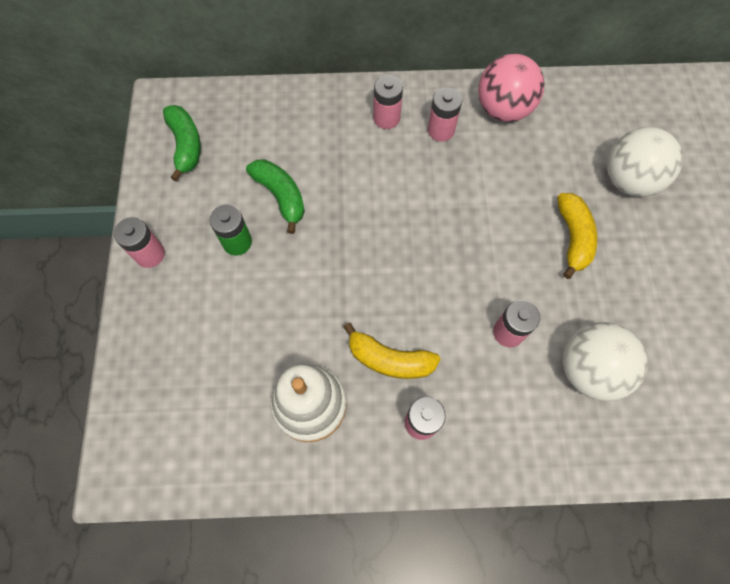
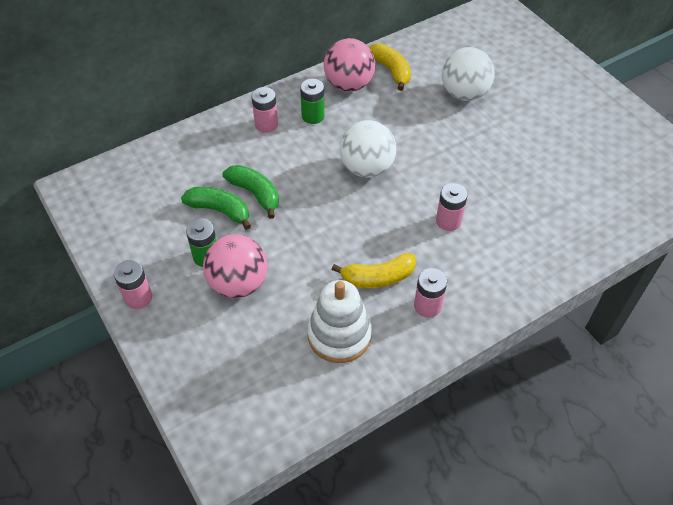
camera: 30 degrees left, 15 degrees down
green banana [163,105,201,181] -> green banana moved to [223,165,279,219]
pink battery [428,88,462,142] -> green battery [300,79,325,124]
yellow banana [557,193,598,279] -> yellow banana moved to [369,43,411,91]
white ball [562,322,648,401] -> white ball moved to [340,120,396,178]
none -> pink ball [203,234,267,298]

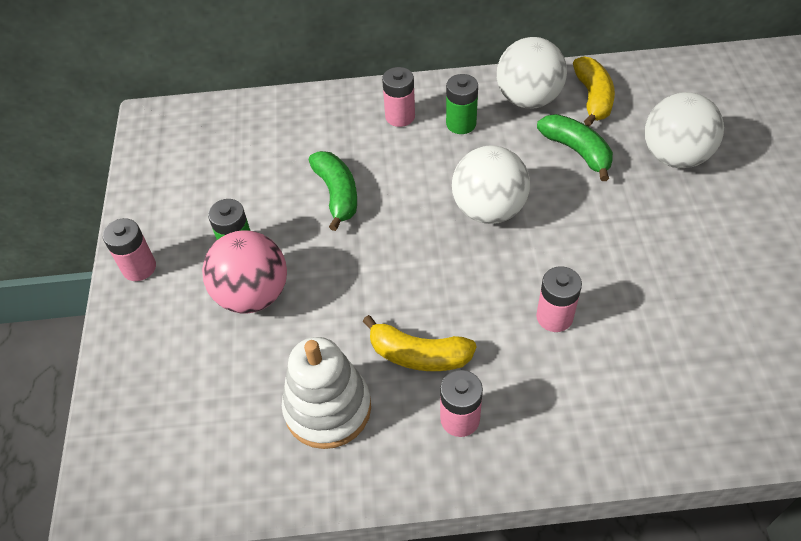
camera: 30 degrees right, 0 degrees up
green banana [181,187,251,230] -> green banana moved to [537,114,613,181]
pink ball [324,38,375,92] -> white ball [497,37,567,109]

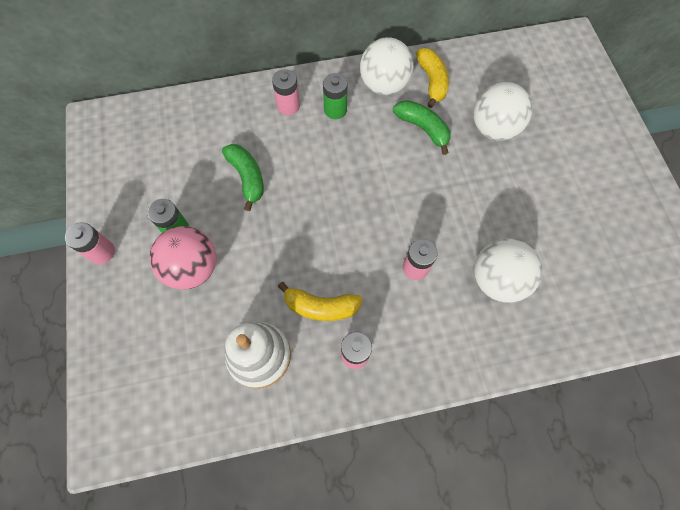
camera: 10 degrees left, 15 degrees up
white ball [452,145,530,224] -> white ball moved to [474,239,542,303]

